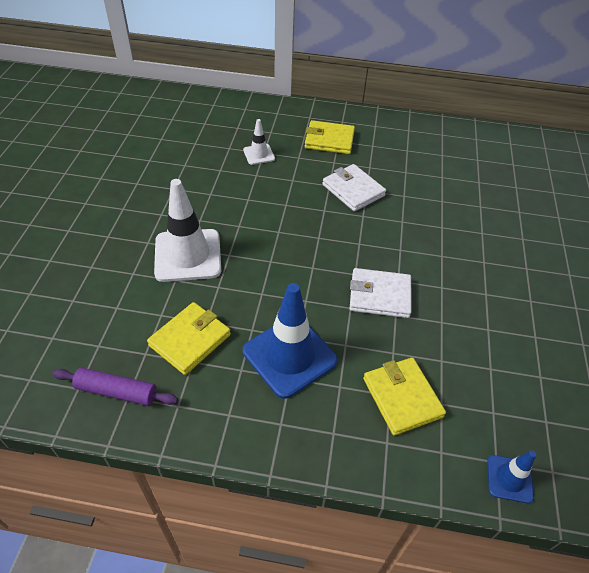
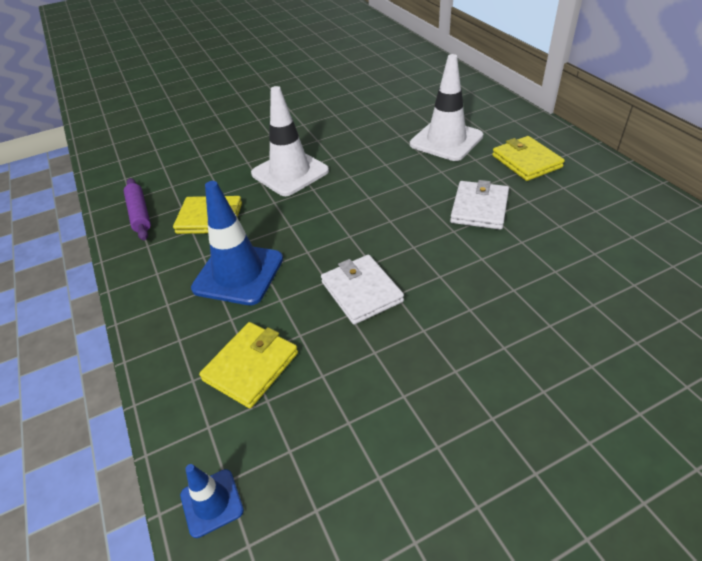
camera: 60 degrees right, 5 degrees down
white traffic cone [243,119,275,165] -> white traffic cone [410,54,483,161], size x1.98

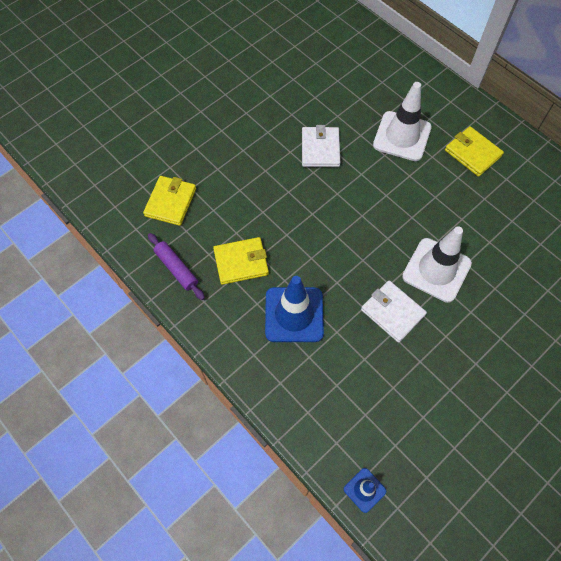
camera: 20 degrees left, 20 degrees up
yellow wallet [199,322,298,408] -> yellow wallet moved to [143,176,196,226]
white traffic cone [251,86,329,196] -> white traffic cone moved to [402,226,472,303]
white wallet [450,180,509,230] -> white wallet moved to [302,125,340,167]

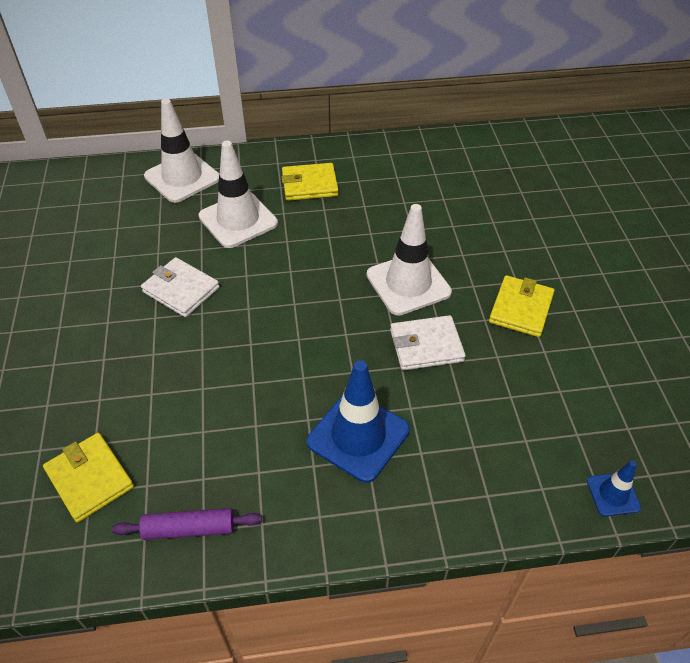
camera: 55 degrees left, 15 degrees down
yellow wallet [213,237,269,285] -> yellow wallet moved to [489,275,554,337]
none -> white traffic cone [144,99,219,203]

